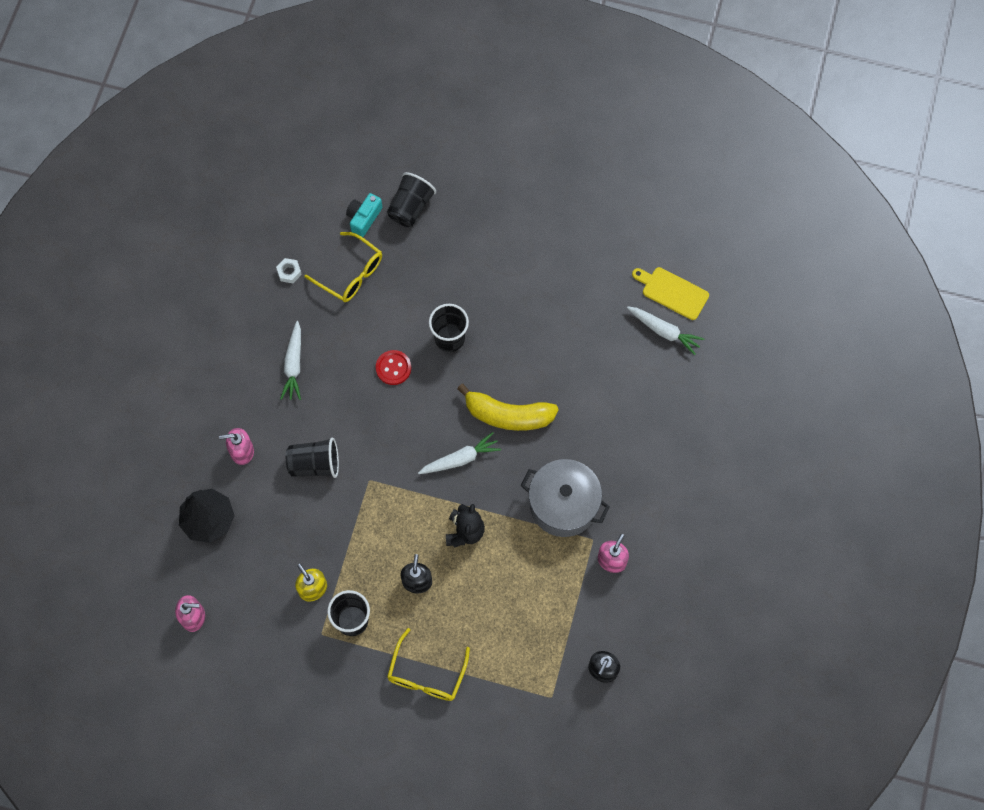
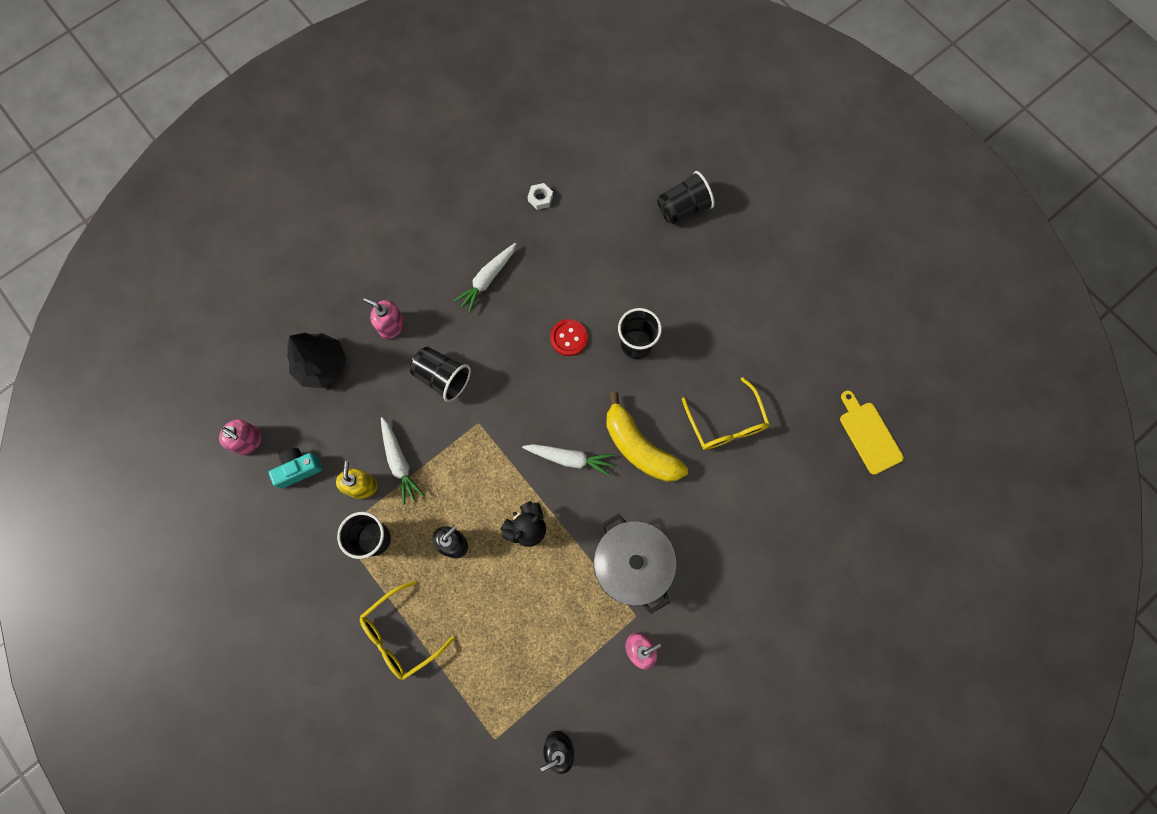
camera: 35 degrees right, 5 degrees up
yellow glasses [304,232,382,302] -> yellow glasses moved to [682,377,770,450]
turquoise camera [346,193,382,237] -> turquoise camera moved to [269,448,323,488]
white carrot [627,306,704,355] -> white carrot moved to [381,417,424,505]

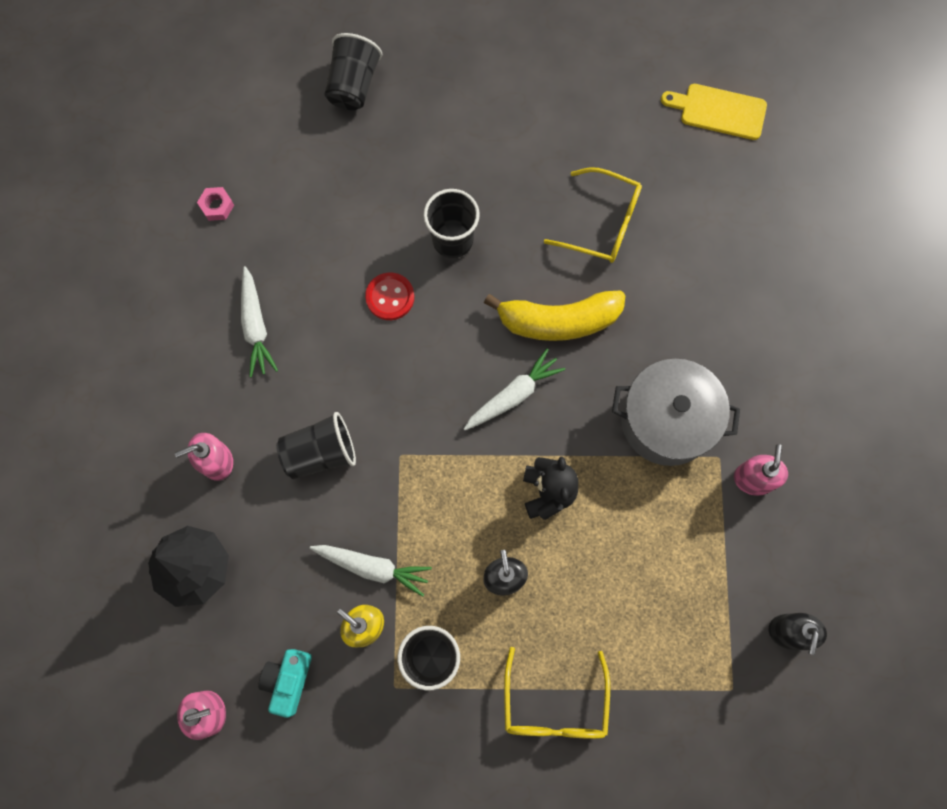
camera: 50 degrees left, 0 degrees up
white nut [528,183,553,210] -> pink nut [197,187,234,221]

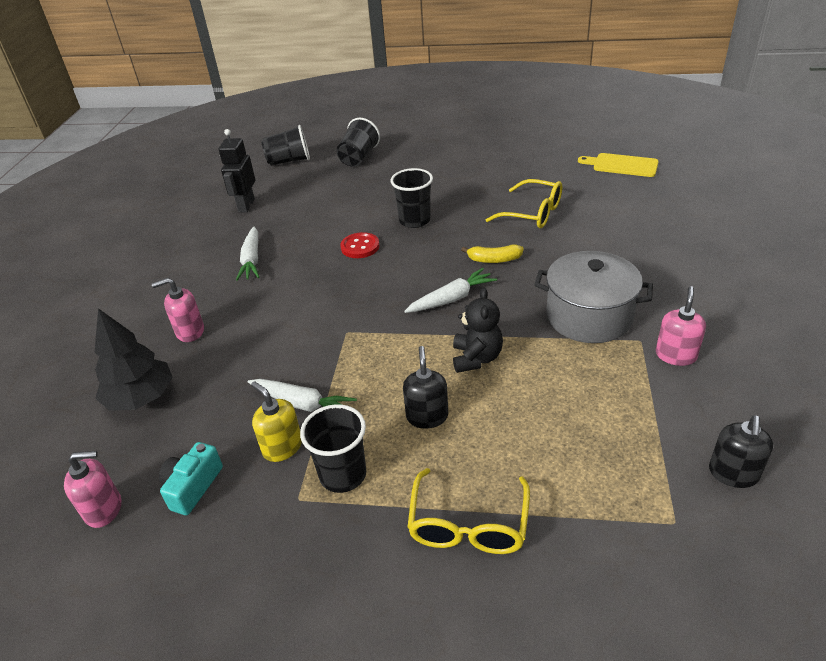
camera: 10 degrees right, 35 degrees down
pink nut [197,187,234,221] -> black robot [218,129,255,213]
black cup [276,412,356,479] -> black cup moved to [262,125,310,166]
yellow banana [484,290,625,341] -> yellow banana [461,244,524,263], size x0.53

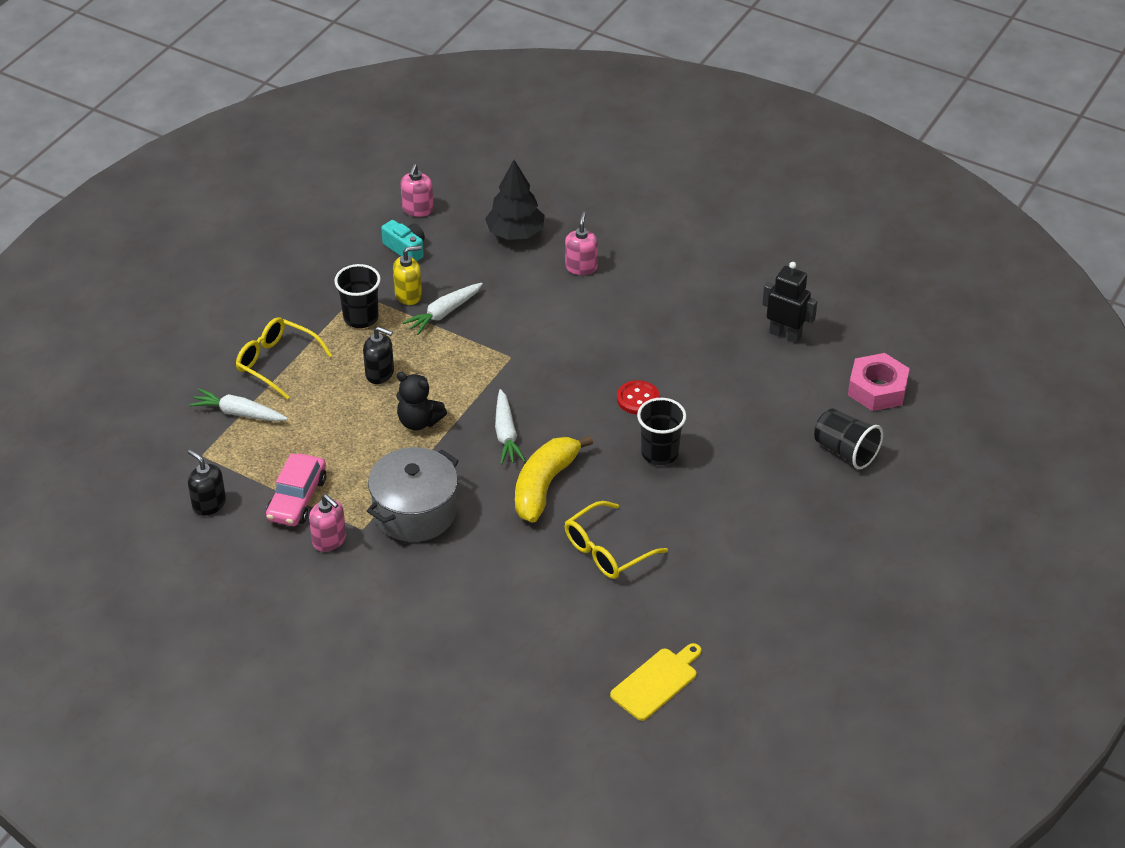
camera: 110 degrees right, 5 degrees up
white carrot [236,226,259,281] -> white carrot moved to [189,389,288,421]
black cup [262,125,310,166] -> pink nut [848,353,910,411]
yellow banana [461,244,524,263] -> yellow banana [515,435,593,523], size x1.87
none -> pink car [266,453,326,526]

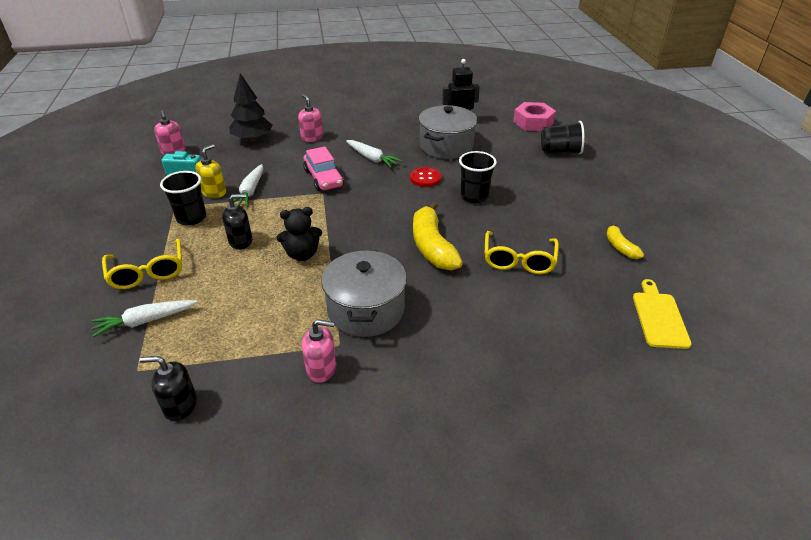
camera: 40 degrees left, 5 degrees down
yellow glasses [236,317,333,400] -> yellow glasses turned 105 degrees counterclockwise [102,239,182,289]
pink car [266,453,326,526] -> pink car moved to [303,146,344,191]
white carrot [495,389,526,465] -> white carrot moved to [346,140,402,168]
none -> grey pot [419,105,477,159]
none -> yellow banana [606,222,644,259]

